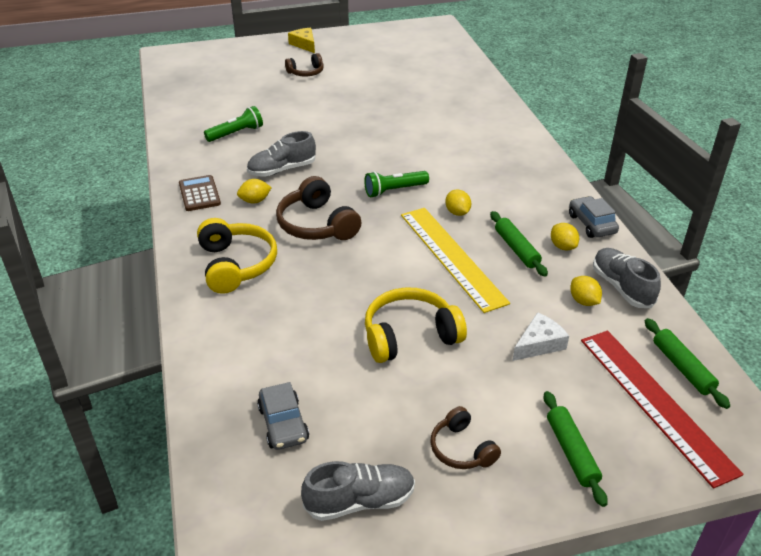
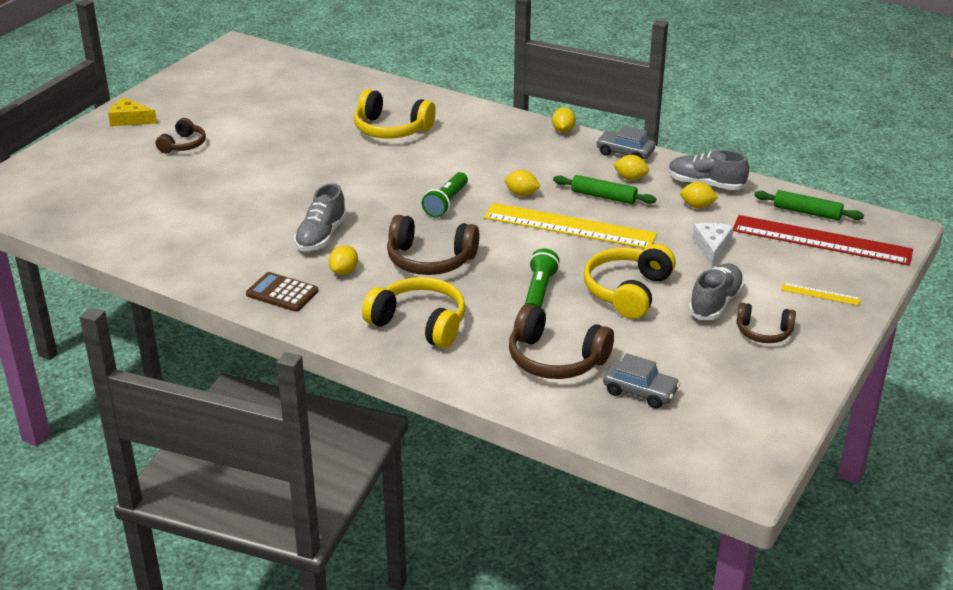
camera: 45 degrees left, 5 degrees down
green flashlight [204,106,263,142] -> green flashlight moved to [525,248,560,308]
grey shoe [301,461,415,521] -> grey shoe moved to [688,263,745,320]
green rolling pin [544,391,608,507] -> yellow ruler [781,283,861,306]
none -> yellow headphones [354,89,436,139]
none -> brown headphones [509,304,614,379]
none -> yellow lemon [552,107,576,133]

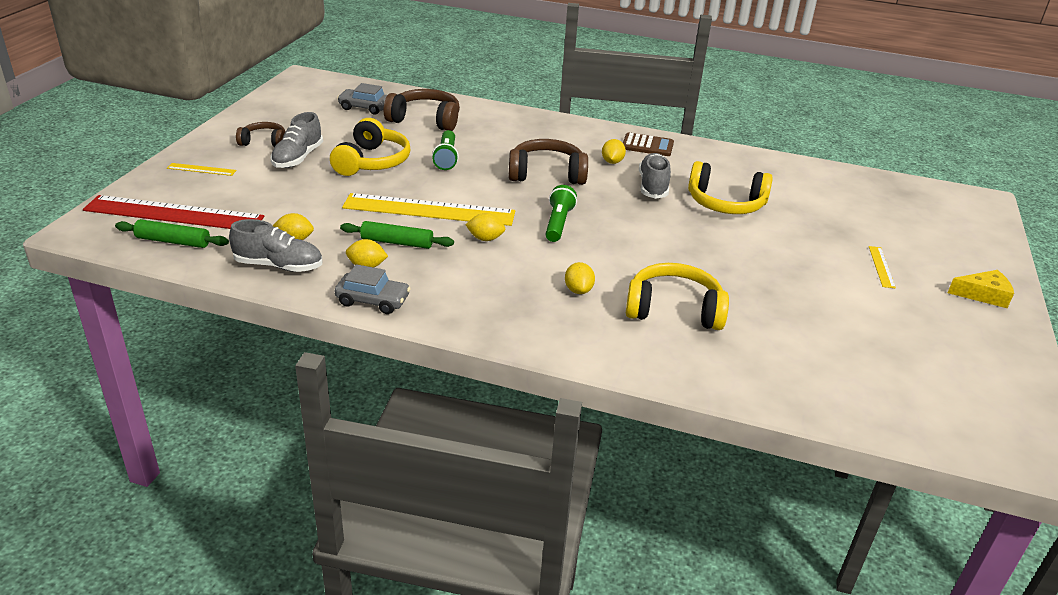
camera: 165 degrees right, 0 degrees up
brown headphones [156,118,206,154] -> yellow ruler [869,246,896,288]
yellow headphones [362,277,466,348] -> yellow headphones moved to [688,161,773,214]
yellow lemon [552,107,576,133] -> yellow lemon moved to [565,262,595,294]
white cheese [692,223,734,267] -> none

